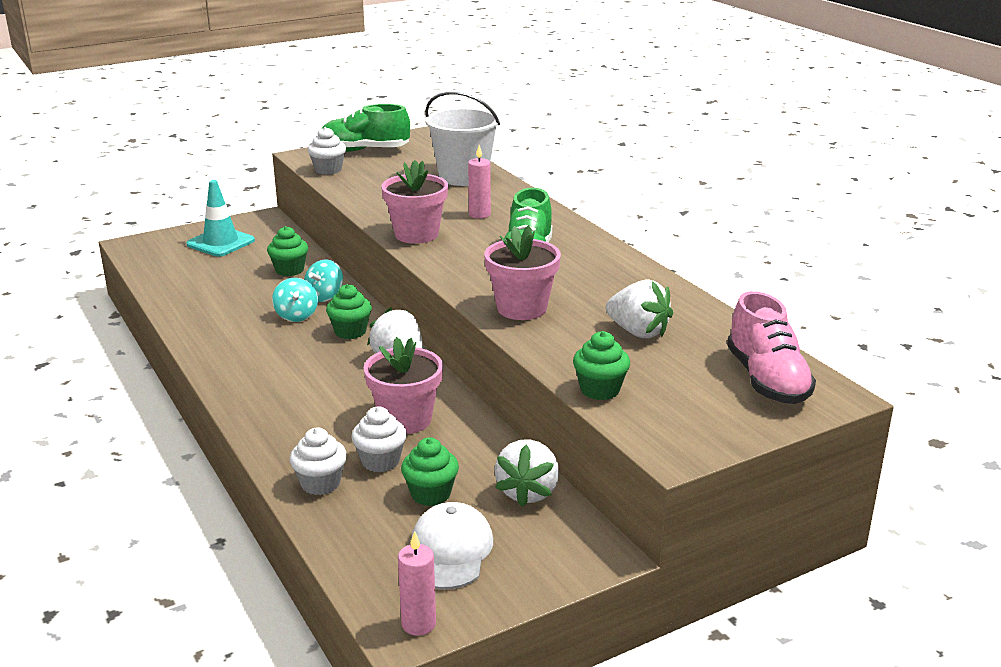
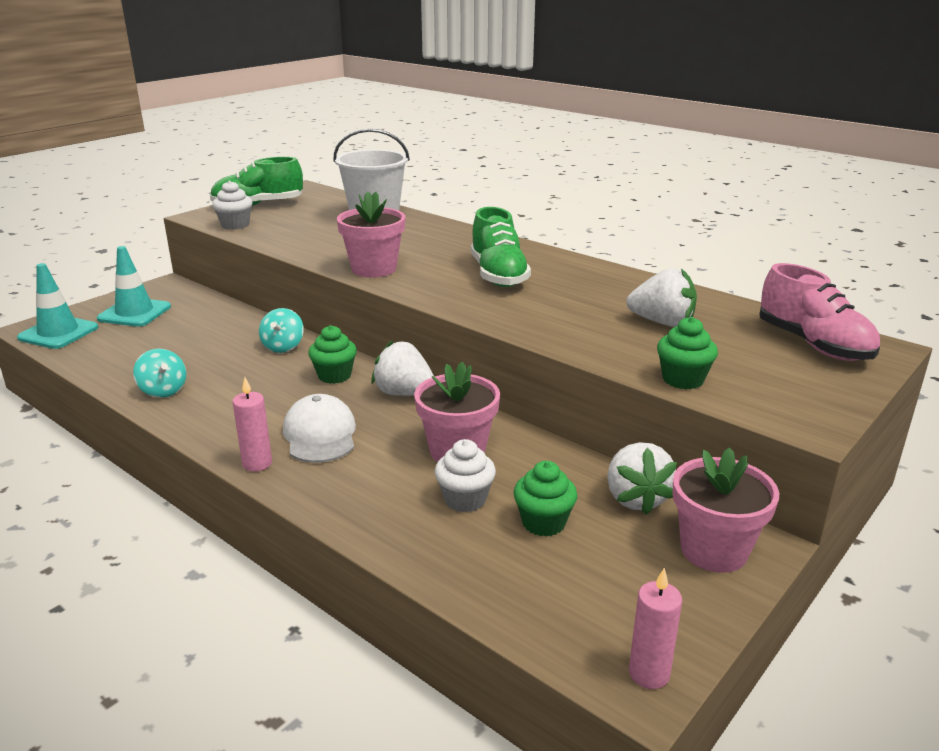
camera: 20 degrees left, 0 degrees up
green cupcake [267,226,308,276] -> none
turquoise spinning top [272,278,318,322] -> turquoise spinning top moved to [133,349,186,398]
white cupcake [290,428,347,495] -> none
white cap [412,502,493,589] -> white cap moved to [283,394,356,463]
pink candle [468,145,491,218] -> pink candle moved to [232,377,272,472]
pink flower pot [484,225,561,320] -> pink flower pot moved to [672,447,779,573]
none -> turquoise traffic cone [17,263,98,349]

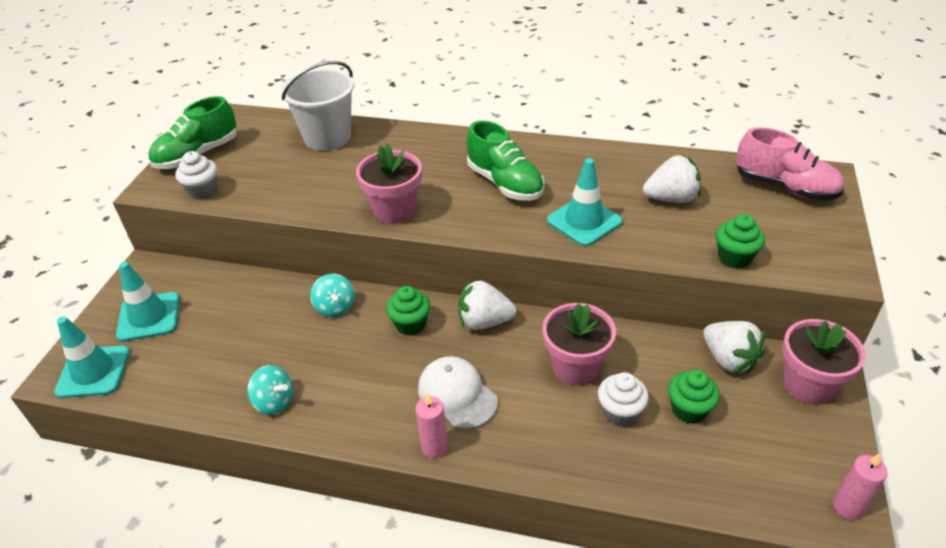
camera: 25 degrees left, 15 degrees up
none -> turquoise traffic cone [547,158,622,246]

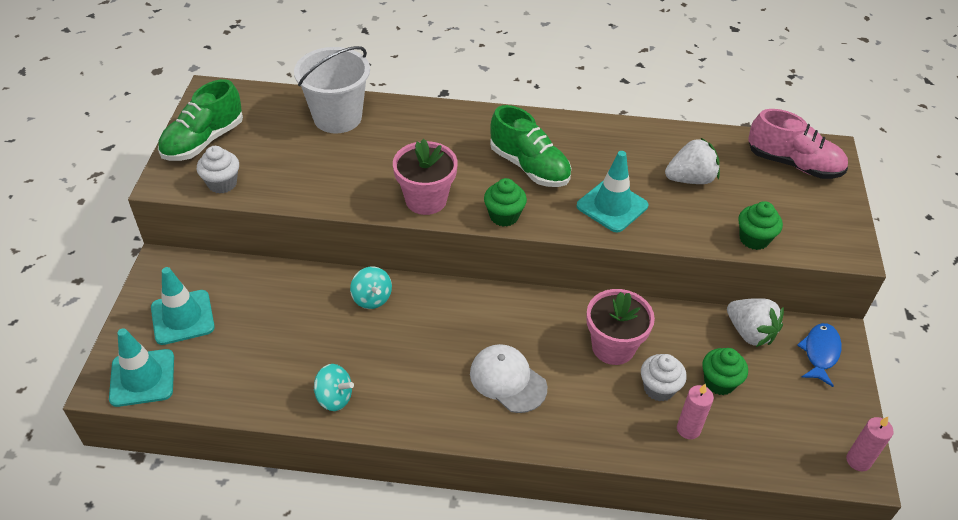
camera: 10 degrees left, 5 degrees up
green cupcake [386,286,430,335] -> green cupcake moved to [484,178,527,227]
pink candle [415,393,448,458] -> pink candle moved to [677,383,714,439]
white strawberry [458,280,516,330] -> none
pink flower pot [782,319,866,404] -> blue fish [797,323,842,387]

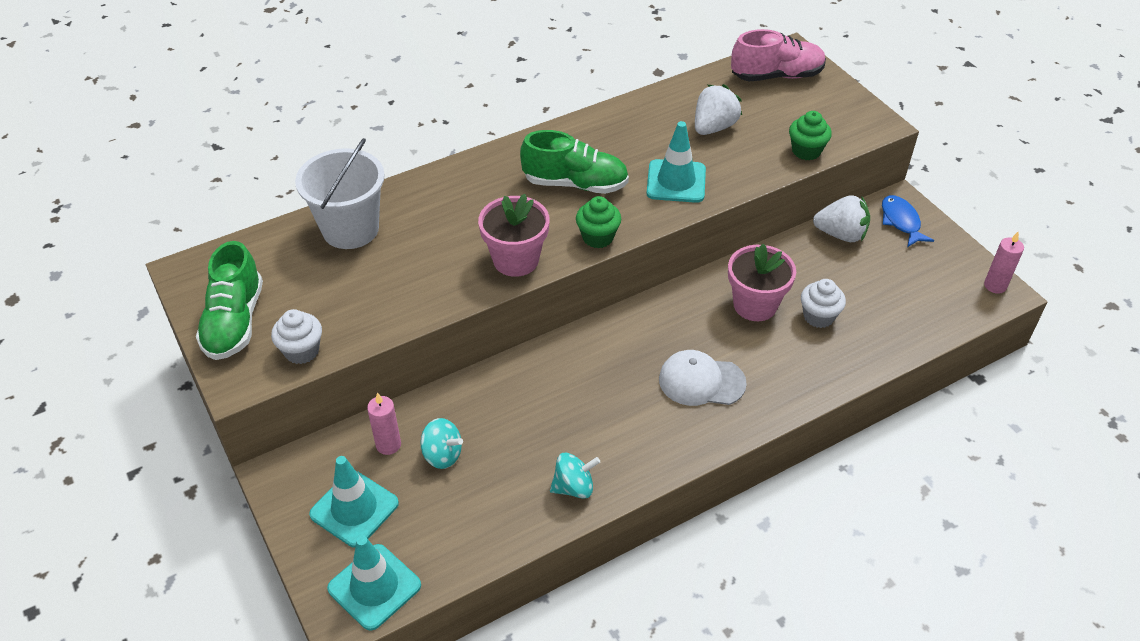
camera: 35 degrees left, 0 degrees up
turquoise spinning top [350,267,392,309] -> turquoise spinning top moved to [421,418,463,469]
pink candle [677,383,714,439] -> pink candle moved to [367,392,401,455]
green cupcake [702,348,748,395] -> none

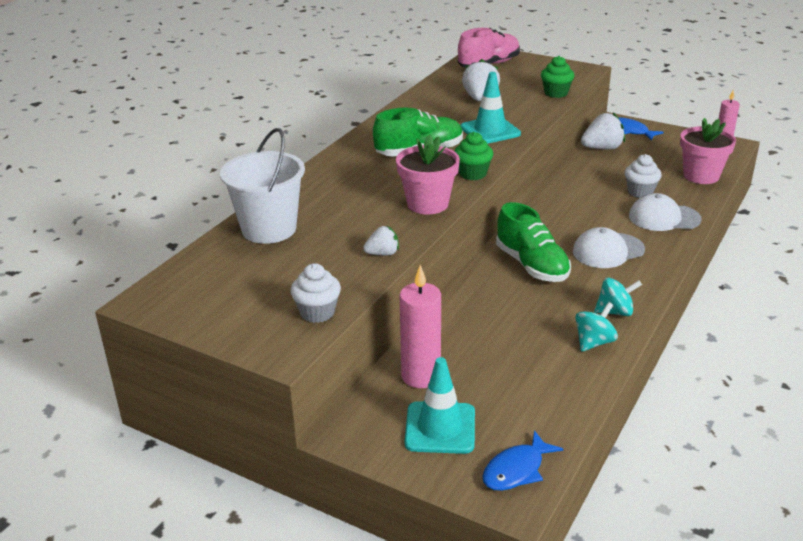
camera: 30 degrees left, 15 degrees down
green shoe [196,241,263,360] -> green shoe moved to [496,202,571,282]
turquoise traffic cone [327,536,421,631] -> blue fish [482,430,563,491]
pink candle [367,392,401,455] -> pink candle [400,265,441,388], size x1.59
turquoise spinning top [421,418,463,469] -> turquoise spinning top moved to [594,277,642,316]
pink flower pot [728,244,796,321] -> pink flower pot moved to [680,118,736,184]
none -> white strawberry [363,226,399,256]
none -> white cap [629,193,702,231]

